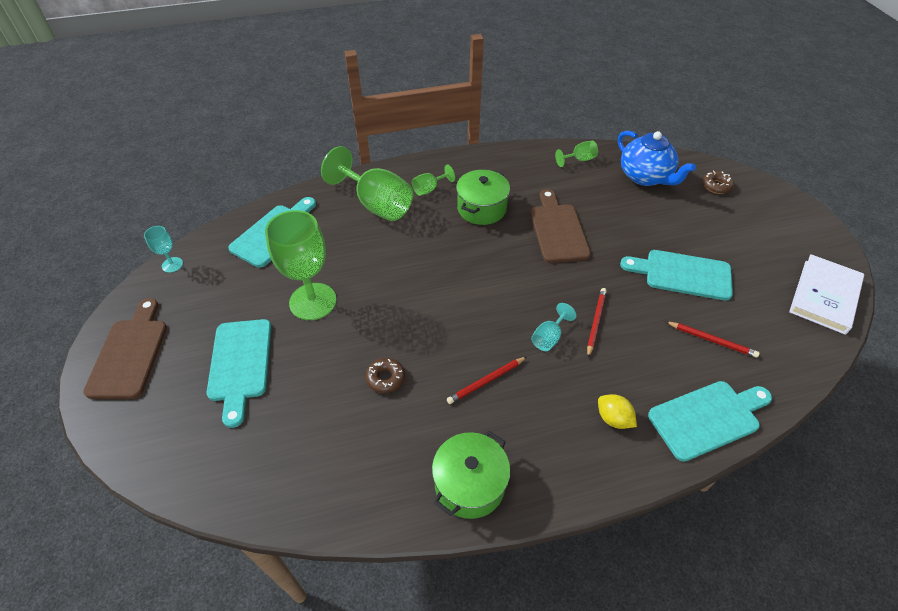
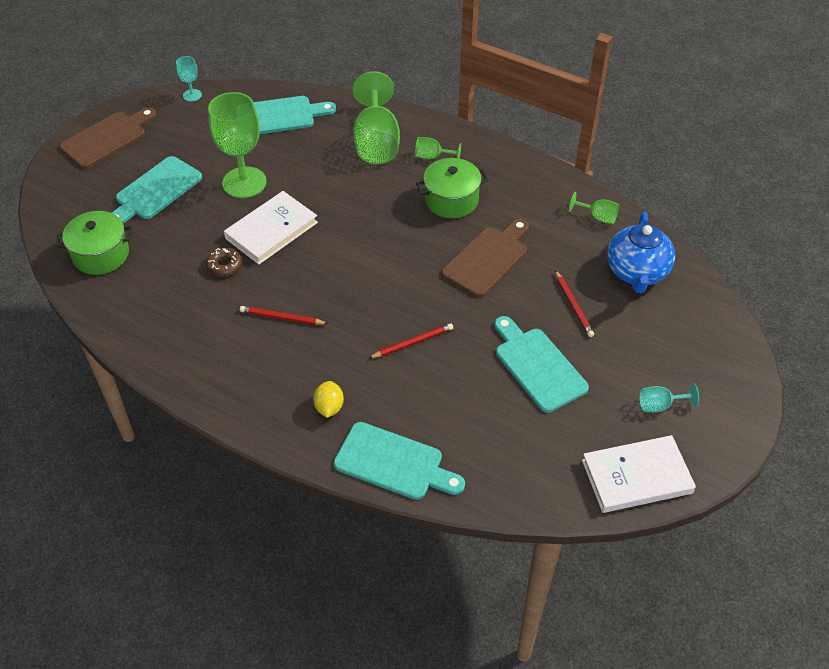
camera: 45 degrees right, 0 degrees up
green pot [432,431,510,519] -> green pot moved to [56,211,133,275]
turquoise goblet [531,303,576,351] -> turquoise goblet moved to [639,383,699,412]
red pencil [665,321,759,358] -> red pencil moved to [555,270,594,337]
brown donut [702,170,734,194] -> none
none -> white book [224,191,318,265]

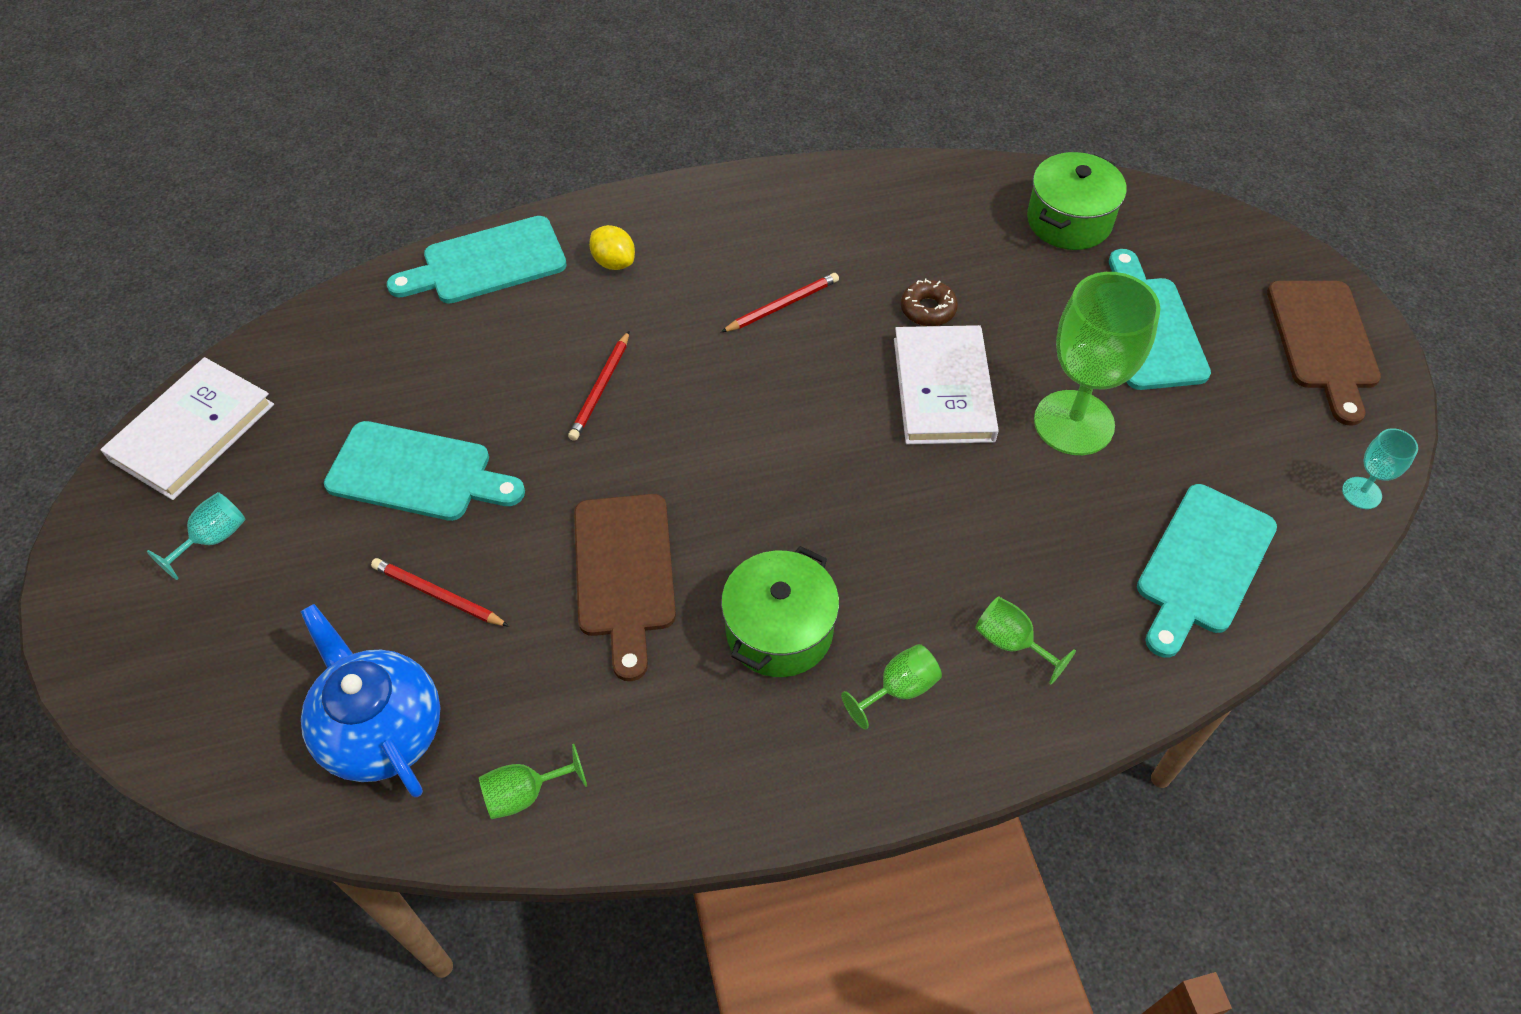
camera: 135 degrees right, 5 degrees up
green goblet [353,71,400,164] -> green goblet [975,597,1076,684], size x0.46

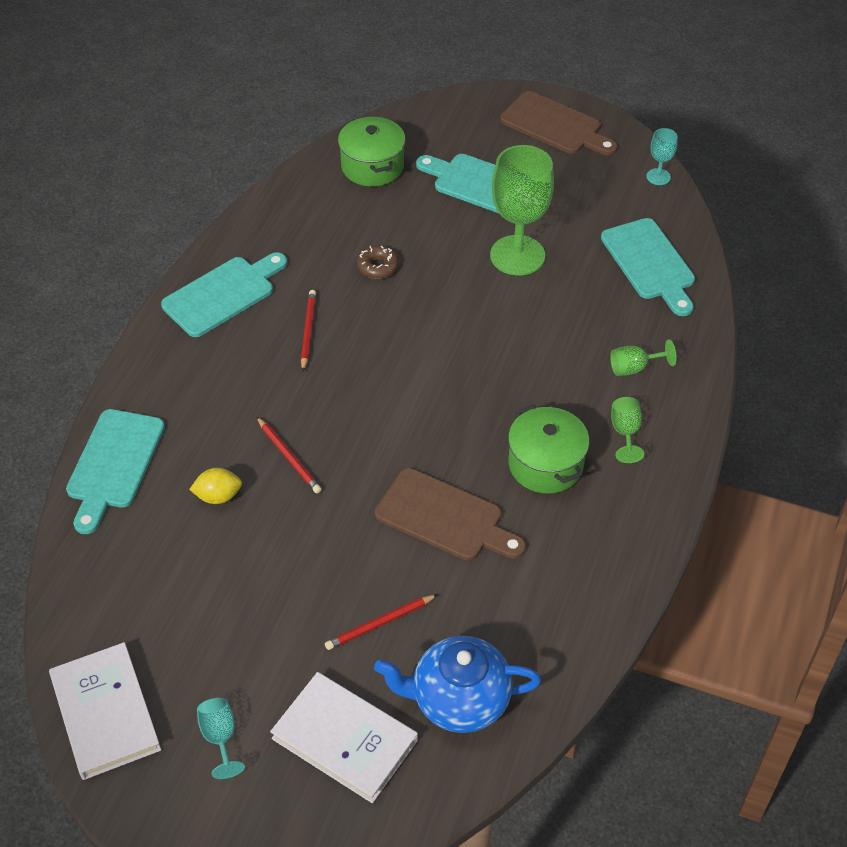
camera: 55 degrees left, 5 degrees down
turquoise cutting board [324,421,525,521] -> turquoise cutting board moved to [161,252,287,337]
green goblet [479,744,587,819] -> none
yellow lemon [589,225,635,270] -> yellow lemon moved to [189,468,242,504]
white book [894,325,999,444] -> white book moved to [270,672,418,803]

